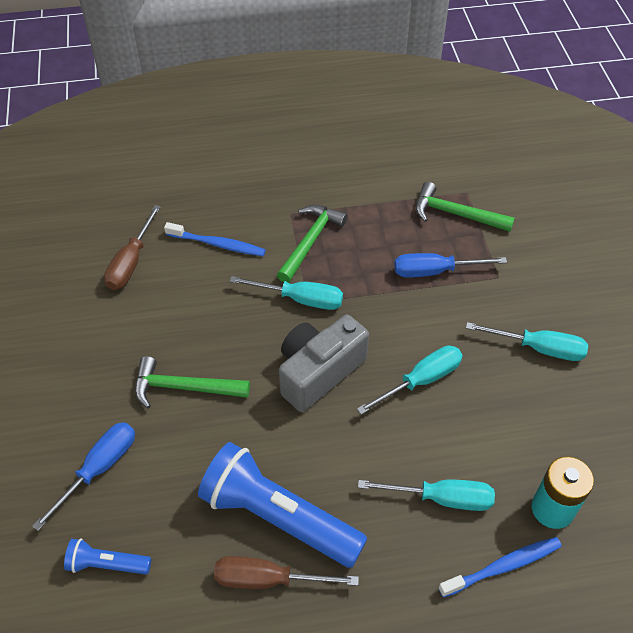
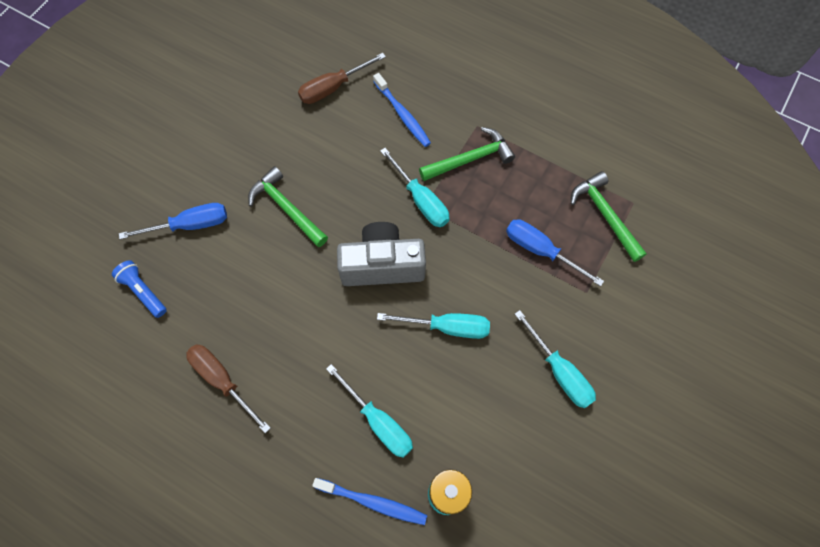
camera: 40 degrees right, 15 degrees up
blue flashlight [198,442,368,568] -> none

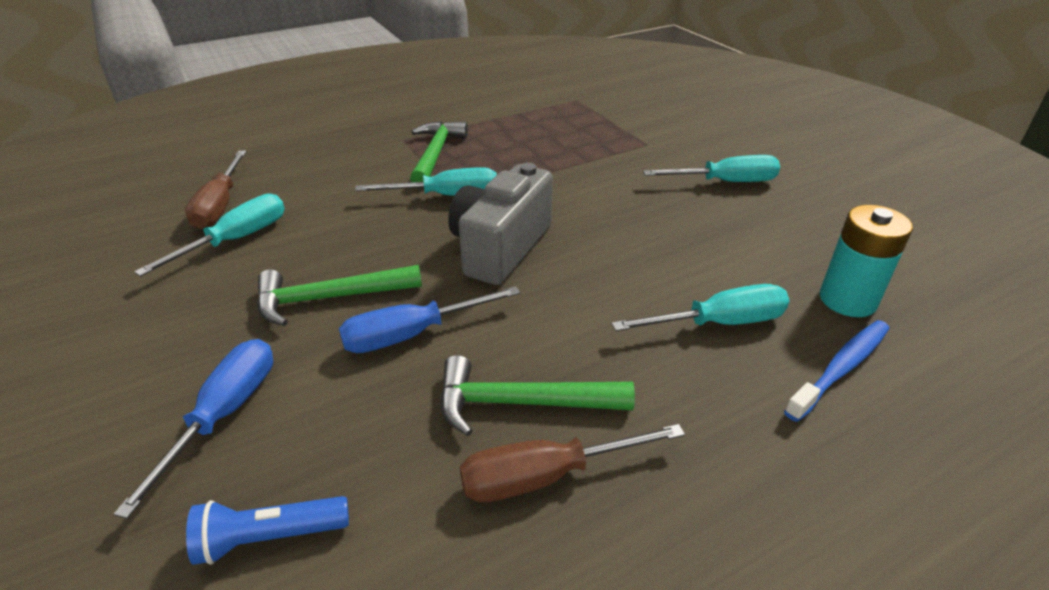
camera: 60 degrees left, 30 degrees down
blue toothbrush [373,73,431,147] -> none
turquoise screwdriver [377,313,490,339] -> turquoise screwdriver moved to [134,194,285,277]
blue screwdriver [506,219,604,286] -> blue screwdriver moved to [339,286,520,353]
green hammer [571,171,647,262] -> green hammer moved to [440,355,635,436]

